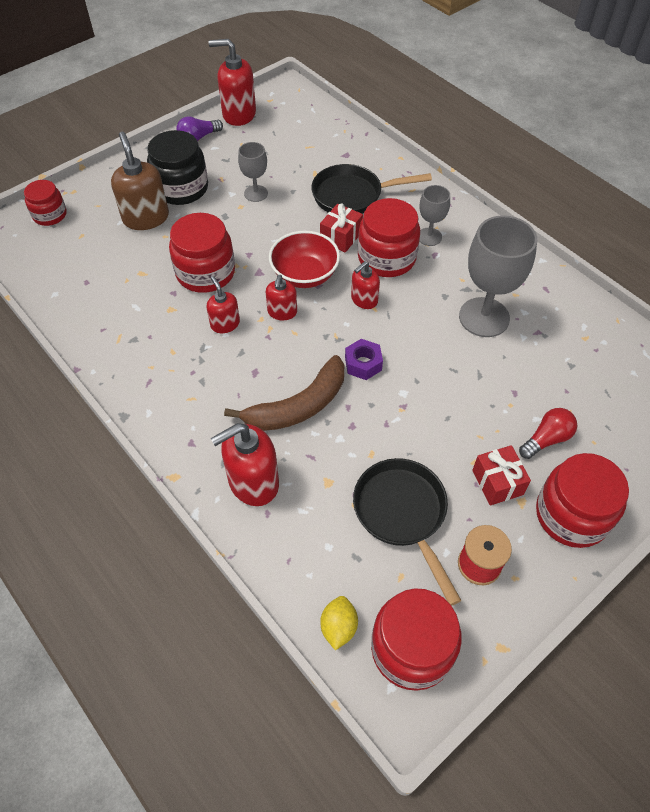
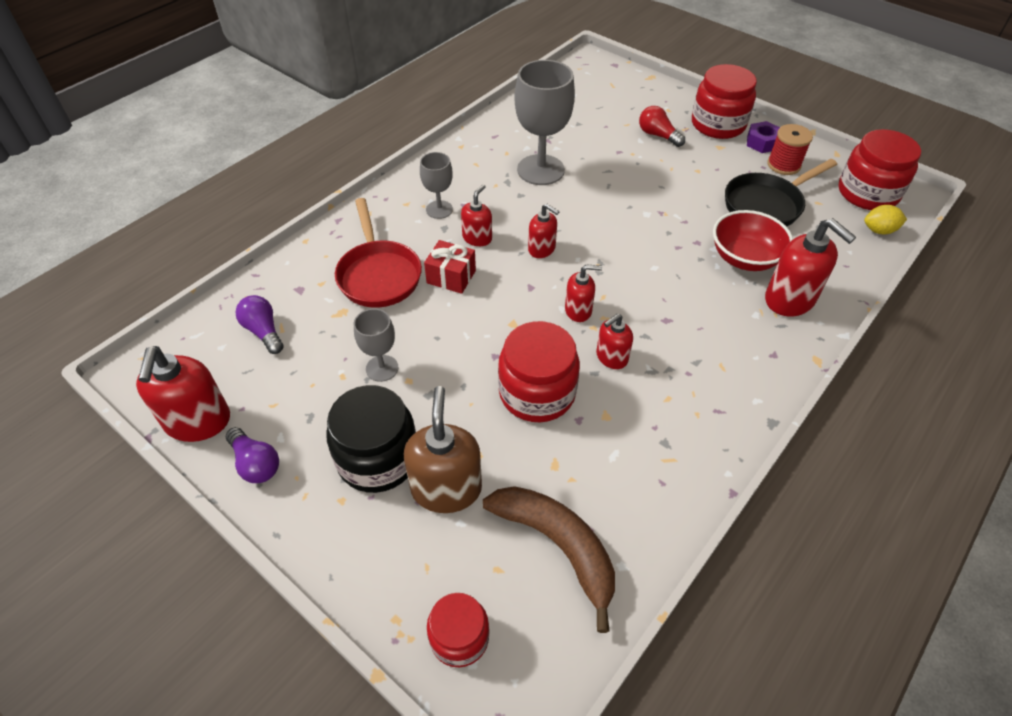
camera: 100 degrees left, 5 degrees down
brown soap dispenser [111,132,169,230] -> brown soap dispenser turned 120 degrees clockwise [404,386,482,513]
brown banana [224,355,344,431] -> brown banana moved to [483,486,615,633]
red bowl [269,231,340,288] -> red bowl moved to [713,210,793,271]
black pan [311,164,432,214] -> red pan [335,198,422,308]
purple nut [345,339,383,380] -> purple nut moved to [747,121,780,153]
red jar [358,198,420,277] -> red soap dispenser [461,184,492,246]
red gift [472,445,531,505] -> none
none -> purple light bulb [235,295,284,354]

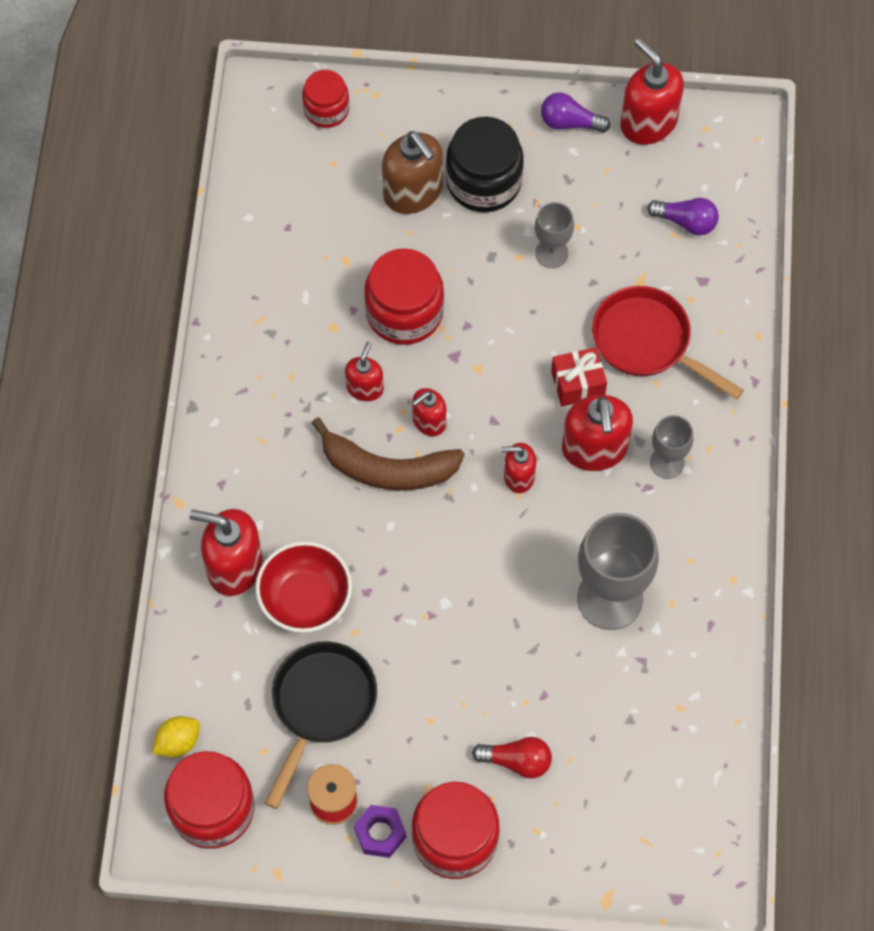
camera: 145 degrees right, 15 degrees up
red soap dispenser [461,184,492,246] -> red soap dispenser [562,395,633,471], size x1.72
brown banana [483,486,615,633] -> brown banana moved to [312,417,464,491]

